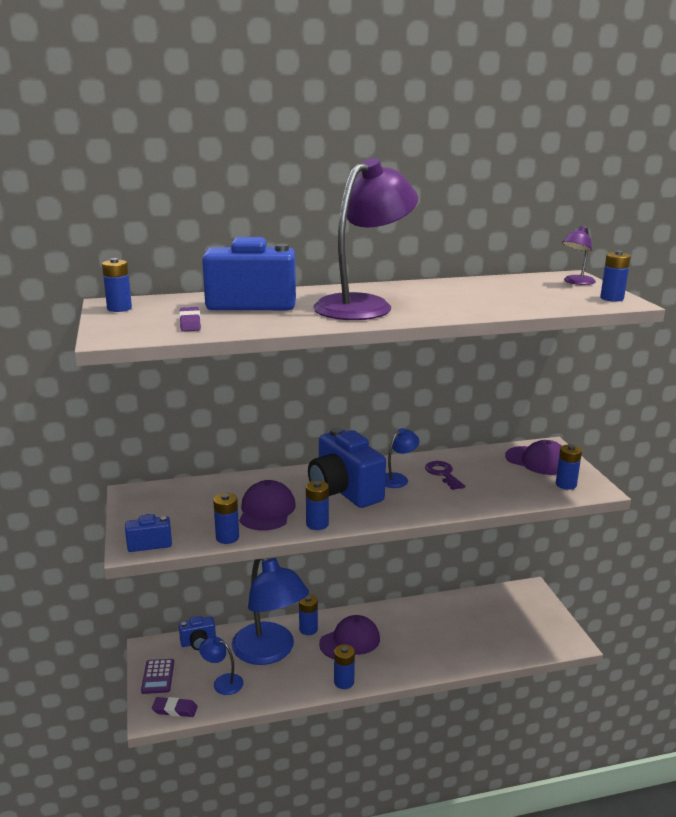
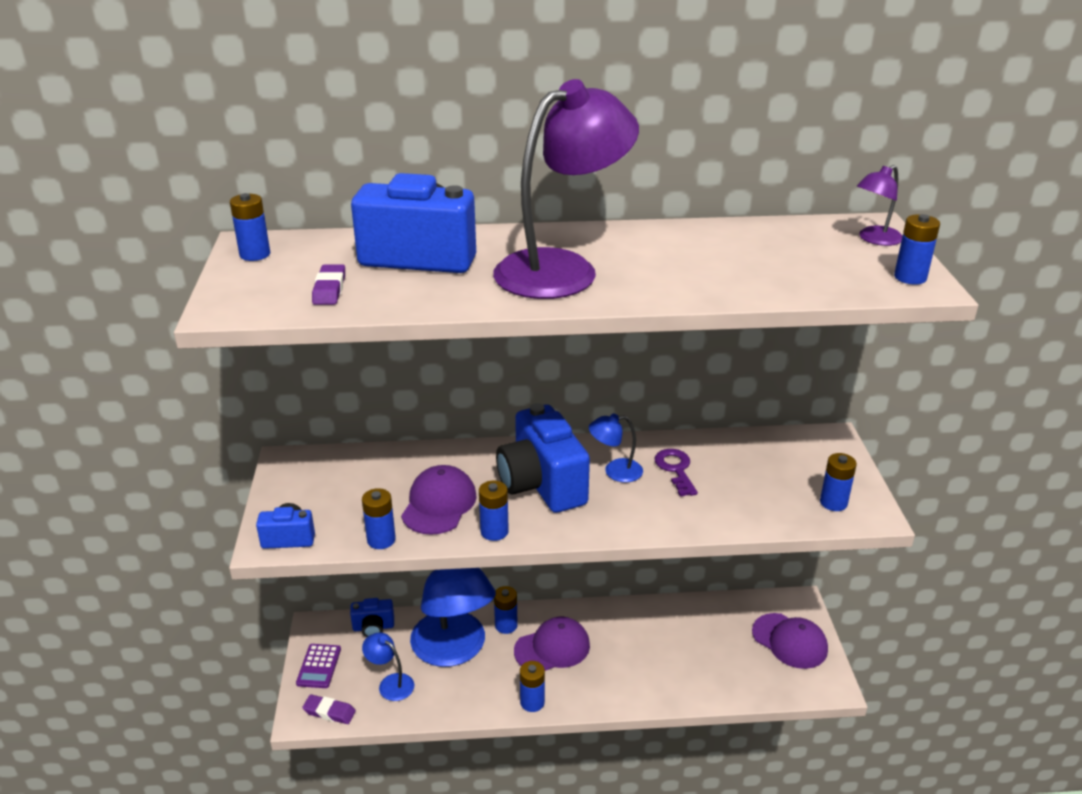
camera: 10 degrees right, 10 degrees up
blue lamp [385,428,419,488] -> blue lamp turned 150 degrees counterclockwise [589,413,643,482]
purple cap [505,440,562,475] -> purple cap moved to [752,613,828,669]

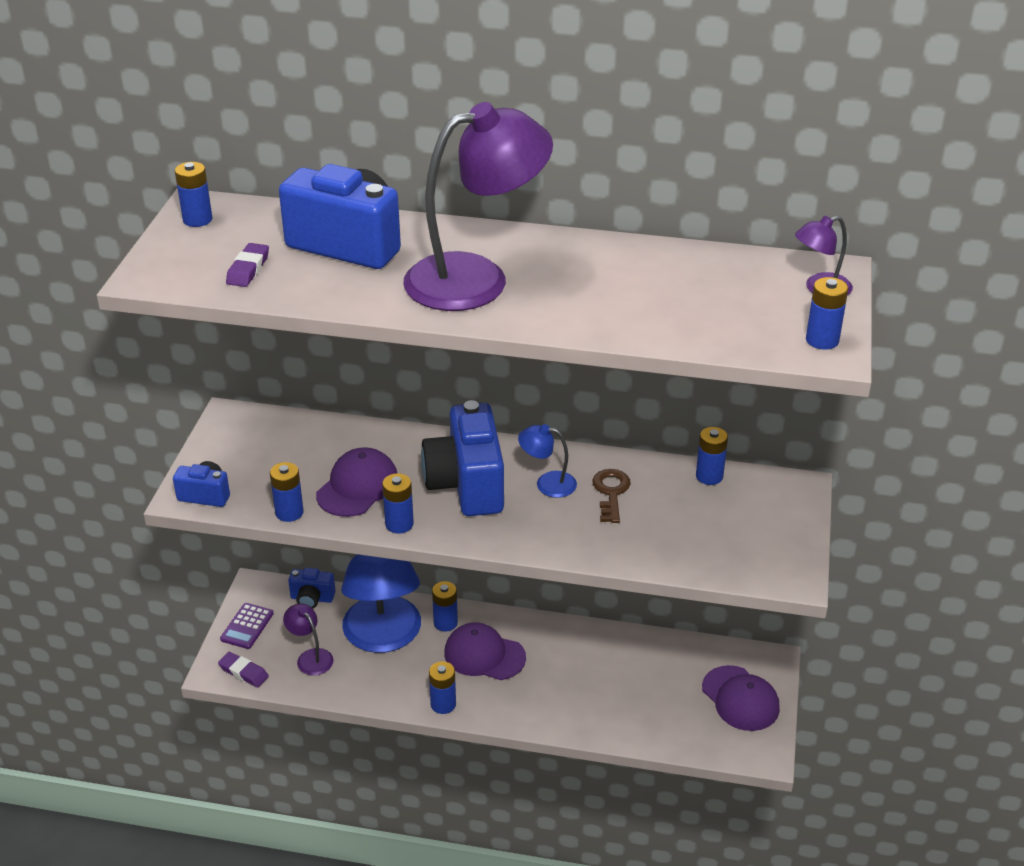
camera: 15 degrees right, 5 degrees up
blue lamp [362,632,414,701] -> purple lamp [283,604,334,675]
purple cap [514,617,590,671] -> purple cap turned 150 degrees counterclockwise [444,622,526,680]
purple key [655,449,698,496] -> brown key [592,469,631,523]
blue battery [820,453,857,511] -> blue battery moved to [696,427,728,485]

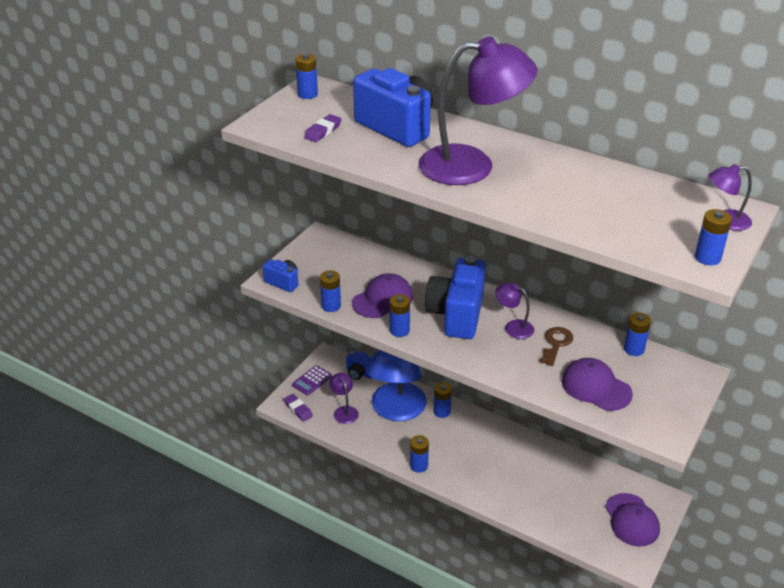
camera: 20 degrees right, 0 degrees up
purple cap [444,622,526,680] -> purple cap moved to [562,358,633,411]
blue lamp [518,424,577,498] -> purple lamp [495,283,534,339]

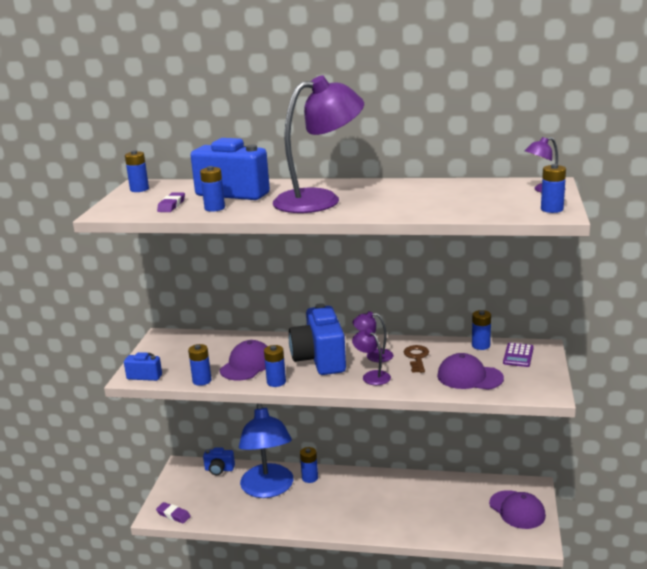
camera: 20 degrees left, 15 degrees down
purple calculator [292,365,332,395] -> purple calculator moved to [503,343,534,367]
purple lamp [329,373,359,424] -> purple lamp moved to [352,329,391,385]
blue battery [410,435,429,473] -> blue battery moved to [200,166,225,212]

